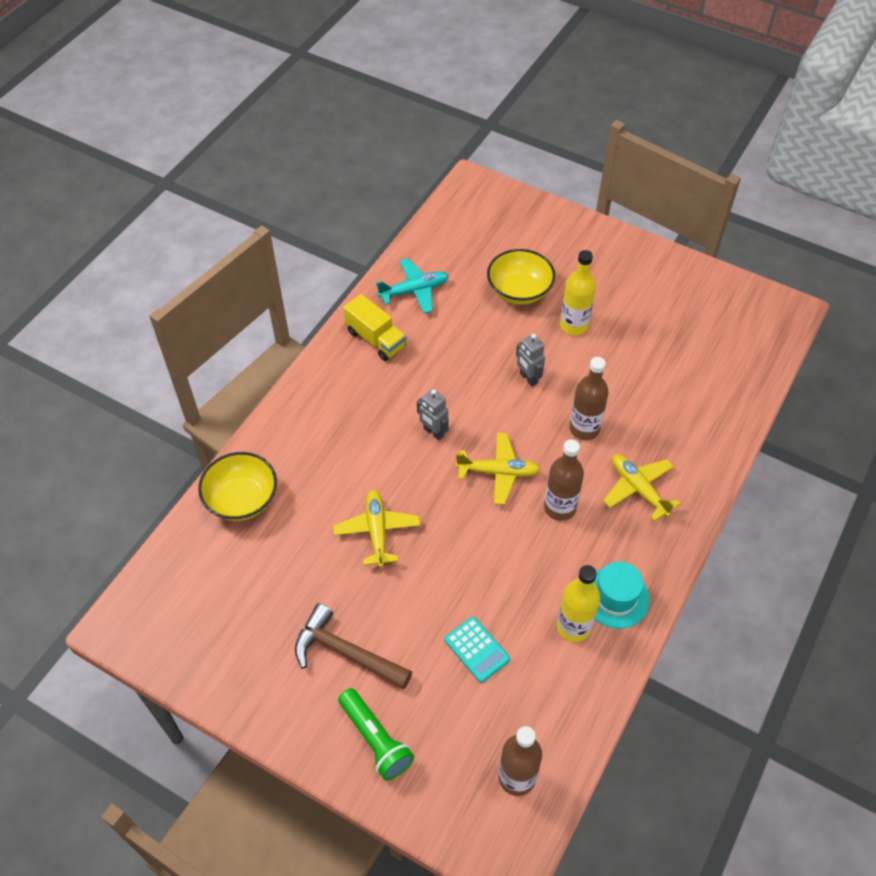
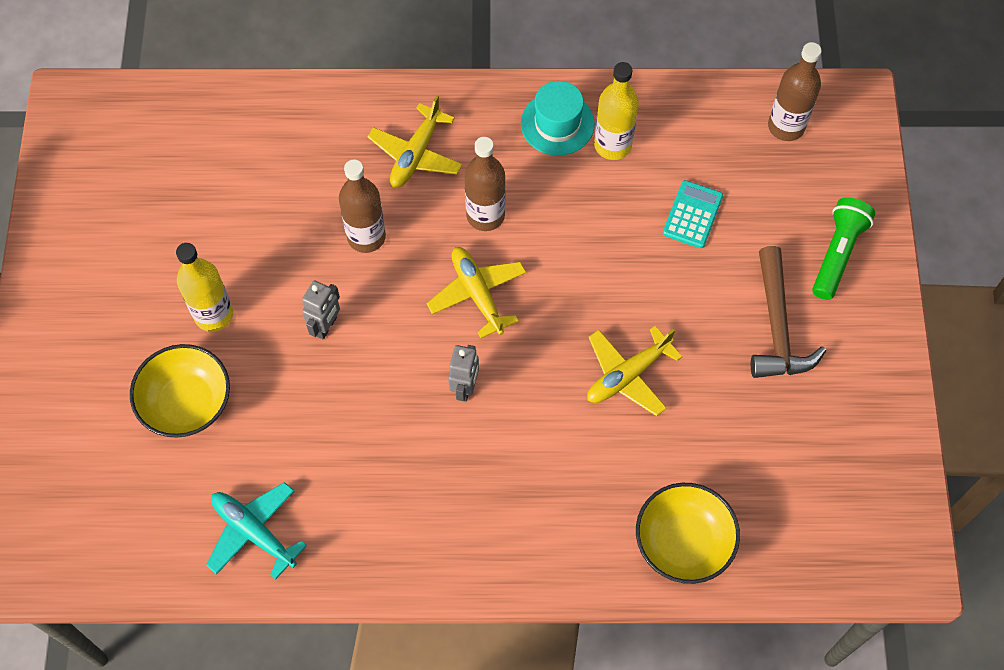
camera: 120 degrees left, 10 degrees up
yellow truck [343,294,406,361] -> none

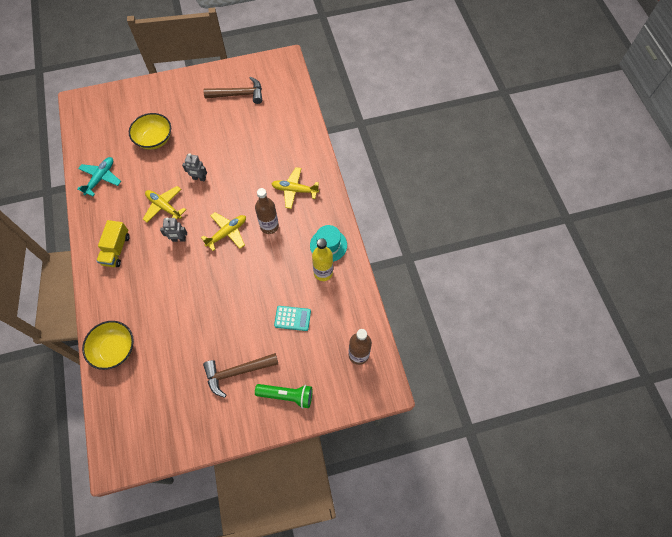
camera: 75 degrees right, 0 degrees up
yellow bottle [176,243,233,332] -> none
brown bottle [339,159,386,253] -> none
yellow plane [587,326,682,416] -> yellow plane moved to [143,186,186,222]
none -> yellow truck [96,220,130,267]
none -> brown hammer [203,77,262,104]

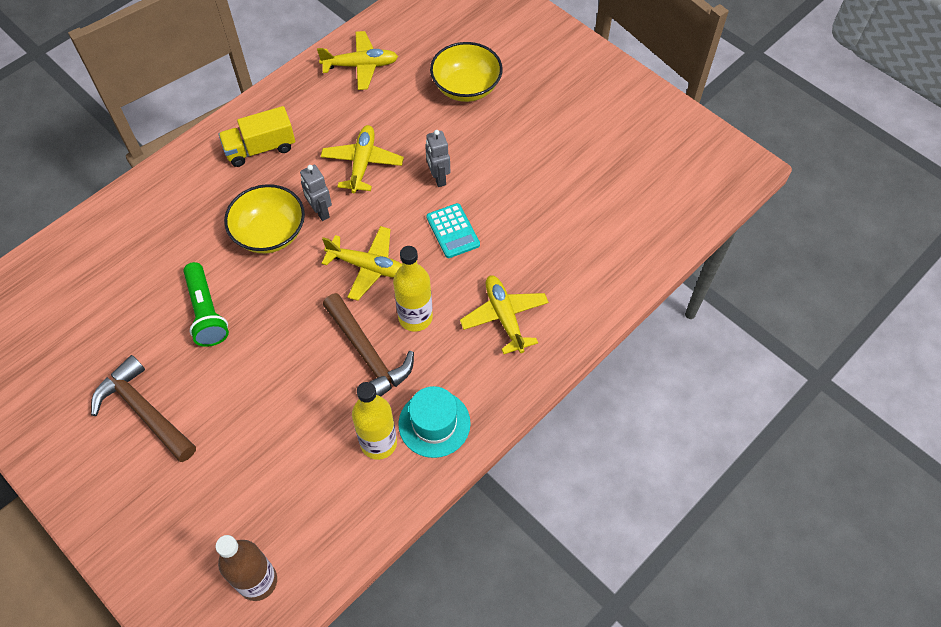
camera: 60 degrees right, 5 degrees down
turquoise plane [77,157,121,196] -> yellow plane [317,31,398,90]
yellow bowl [82,321,134,370] -> yellow bowl moved to [224,184,305,253]
brown hammer [203,77,262,104] -> brown hammer moved to [323,293,414,397]
brown bottle [255,188,279,234] -> yellow bottle [393,246,433,332]
green flashlight [255,384,312,409] -> green flashlight moved to [183,262,229,347]
turquoise calculator [274,306,311,331] -> turquoise calculator moved to [426,203,480,258]

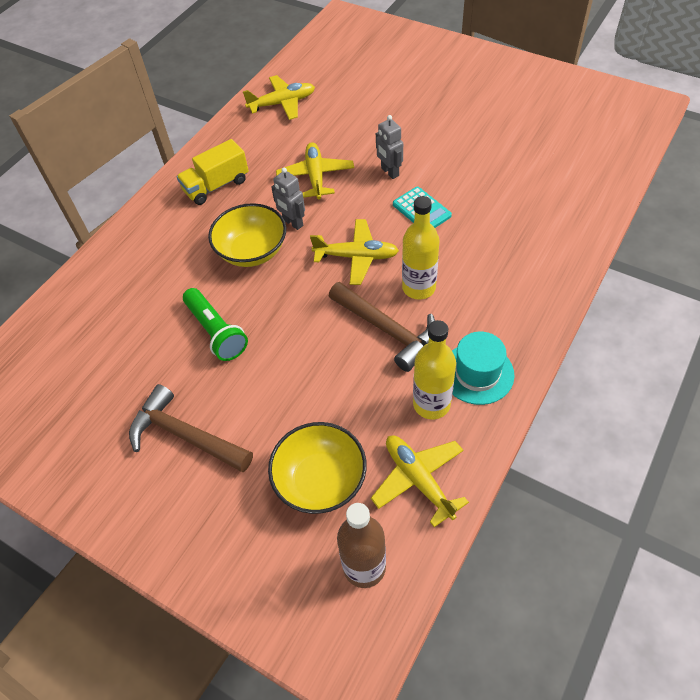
camera: 10 degrees left, 5 degrees down
yellow bowl [430,42,503,102] -> yellow bowl moved to [268,422,367,514]
yellow plane [460,276,549,354] -> yellow plane moved to [371,436,469,527]

